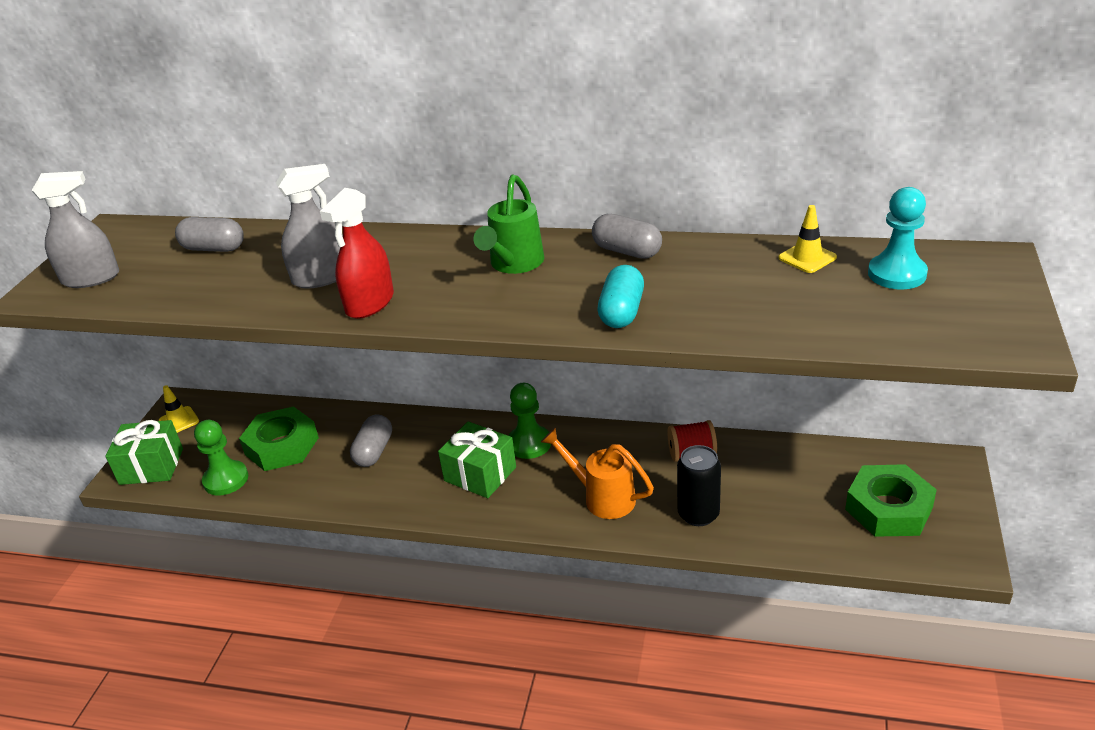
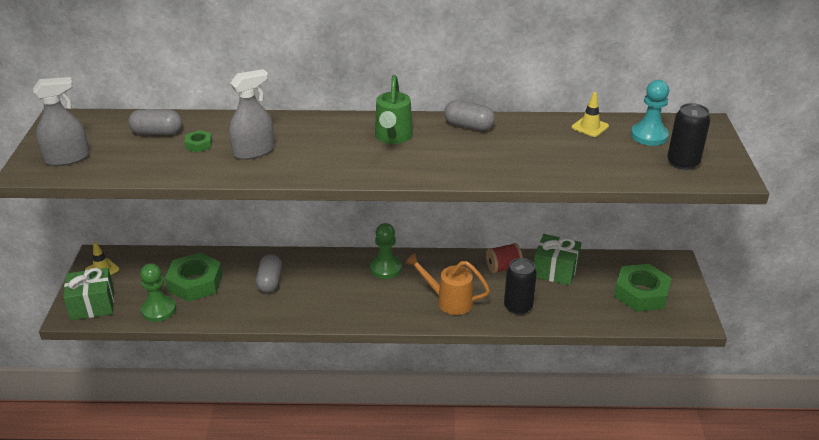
camera: 15 degrees left, 0 degrees up
red spray bottle [320,188,394,319] -> none
green gift [438,421,516,498] -> green gift moved to [534,234,581,286]
turquoise capsule [597,265,644,328] -> none
none -> green nut [185,130,212,152]
none -> black can [667,103,710,170]

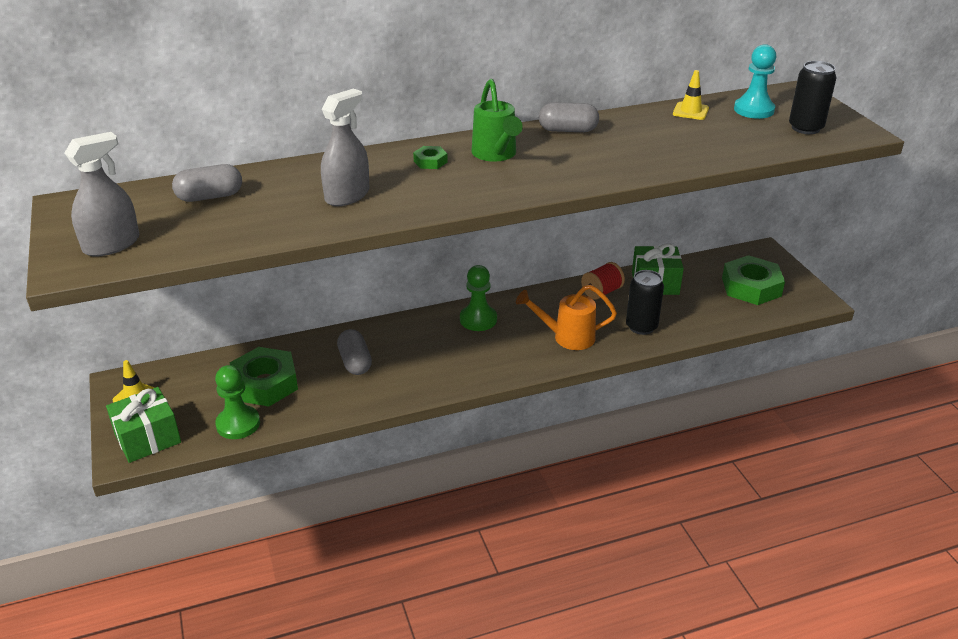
camera: 20 degrees left, 0 degrees up
green nut [185,130,212,152] -> green nut moved to [413,146,448,169]

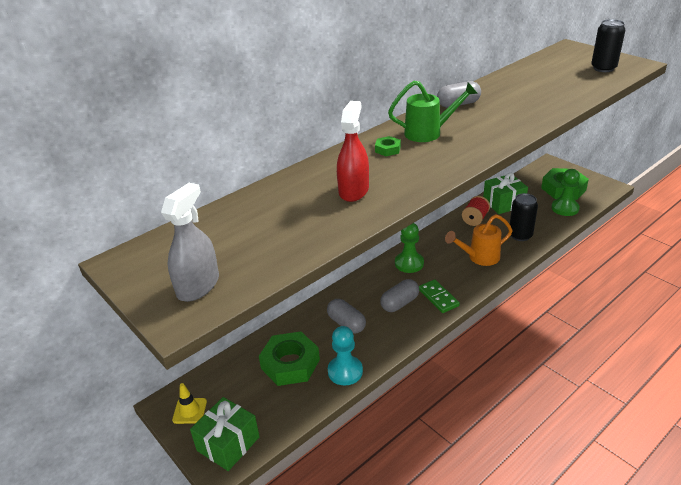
camera: 20 degrees left, 0 degrees up
grey capsule [172,164,242,202] -> grey capsule moved to [380,279,419,312]
green pawn [215,365,260,439] -> green pawn moved to [551,169,580,216]
grey spray bottle [321,89,370,206] -> red spray bottle [337,101,369,202]
green watering can [471,79,523,162] -> green watering can turned 60 degrees counterclockwise [388,81,478,142]
yellow traffic cone [673,70,709,120] -> none
turquoise pawn [734,44,776,119] -> turquoise pawn moved to [328,326,363,385]
none -> green domino [419,279,460,313]

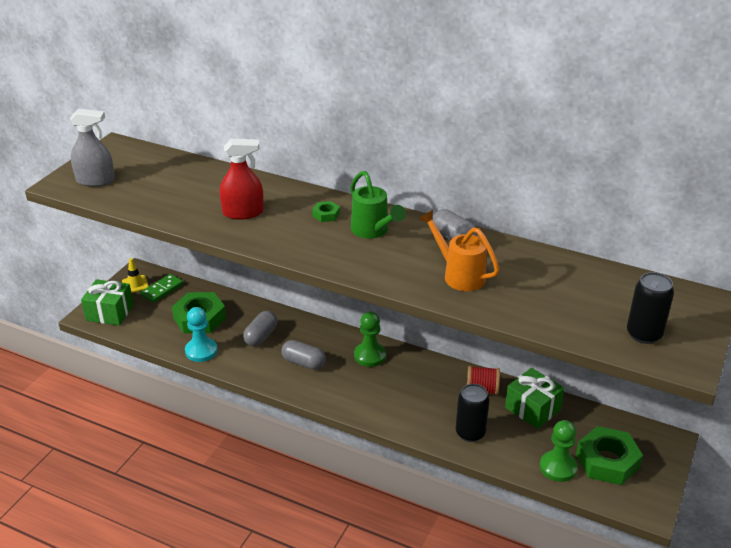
camera: 65 degrees right, 0 degrees up
green domino [419,279,460,313] -> green domino moved to [140,274,183,303]
orange watering can [445,214,513,266] -> orange watering can moved to [419,210,500,291]

